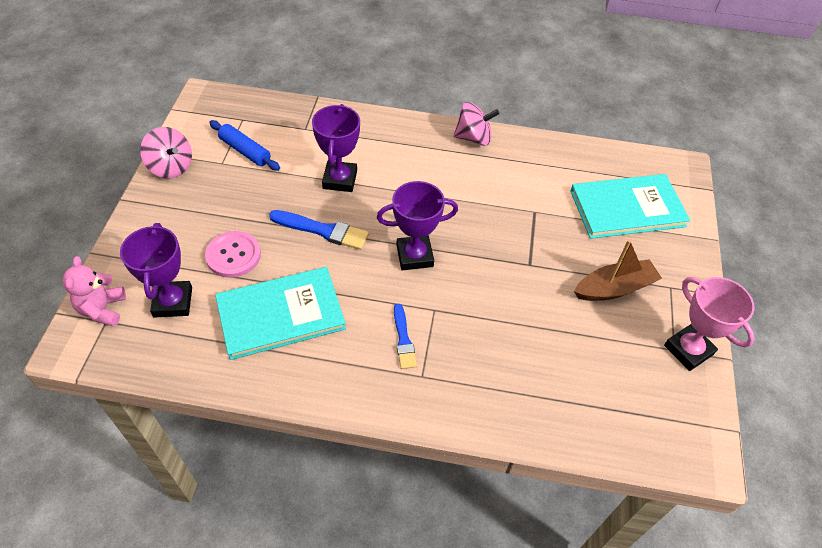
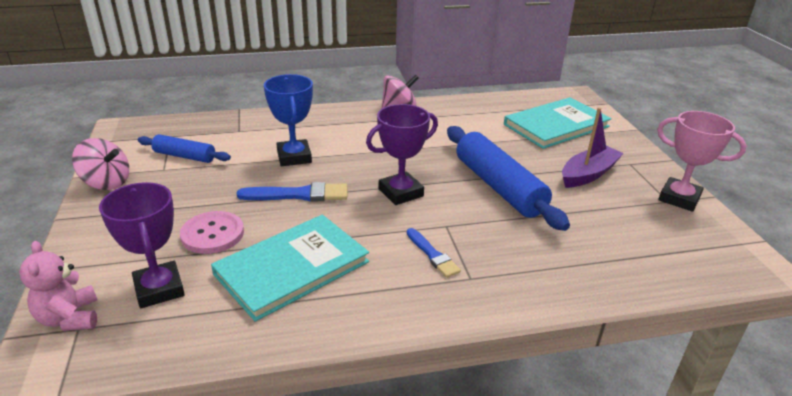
camera: 20 degrees left, 20 degrees down
purple trophy [312,104,360,192] -> blue trophy [264,74,313,166]
brown boat [574,240,662,301] -> purple boat [562,107,624,188]
none -> blue rolling pin [447,126,570,231]

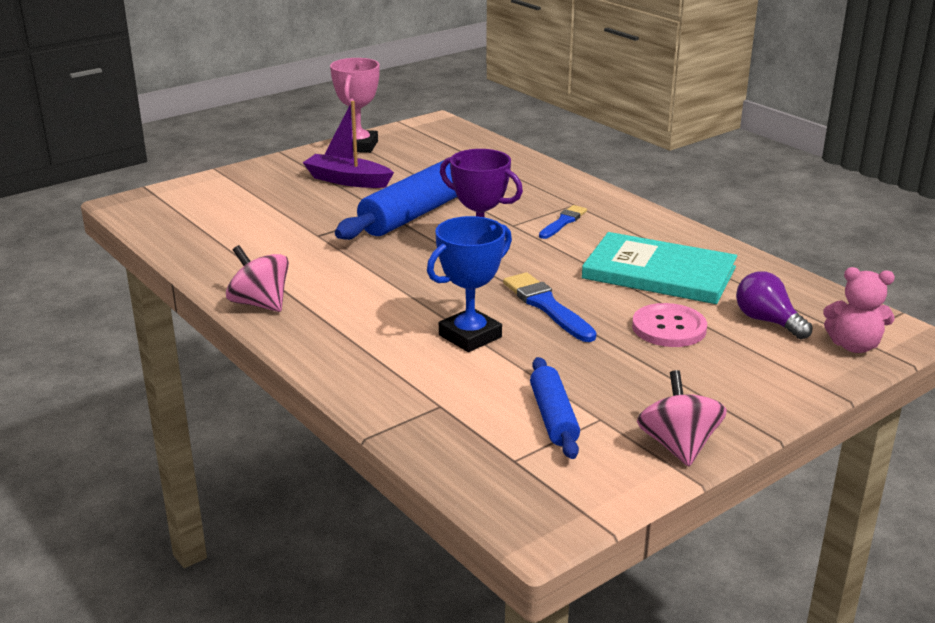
camera: 115 degrees left, 5 degrees down
pink teddy bear [19,241,97,331] -> pink teddy bear turned 60 degrees clockwise [823,267,895,353]
purple trophy [99,182,185,308] -> purple light bulb [736,271,813,339]
turquoise book [504,97,611,149] -> none

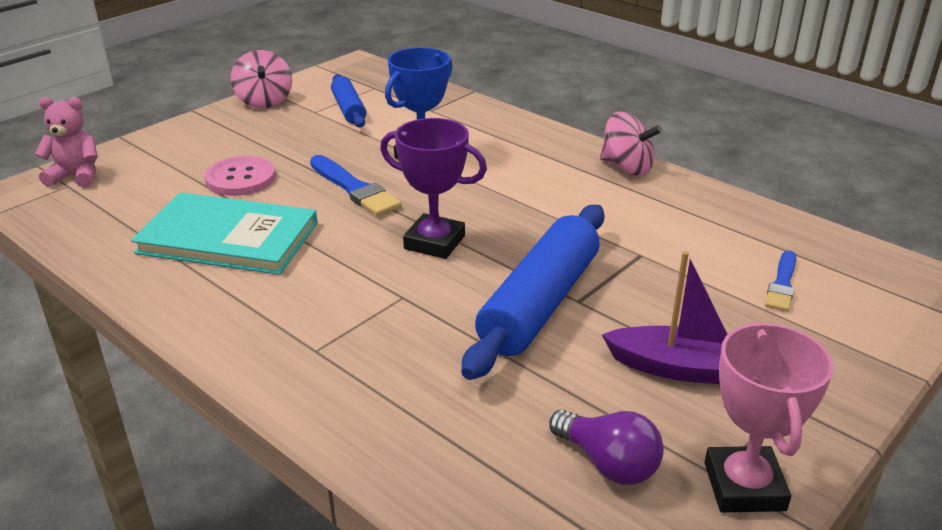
camera: 170 degrees right, 5 degrees up
blue brush [539,205,587,239] -> blue brush moved to [765,250,796,312]
purple light bulb [736,271,813,339] -> purple light bulb moved to [549,410,664,485]

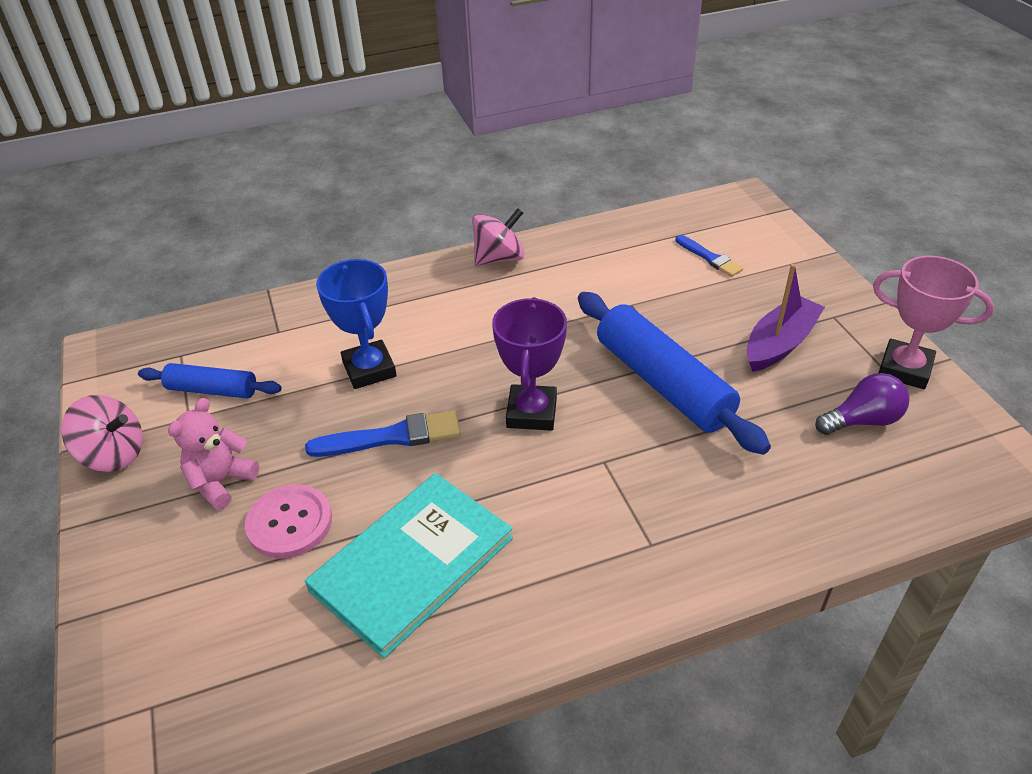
camera: 60 degrees left, 10 degrees up
pink teddy bear [35,97,98,188] -> pink teddy bear moved to [168,398,259,510]
purple trophy [380,118,487,259] -> purple trophy turned 45 degrees counterclockwise [492,297,567,431]

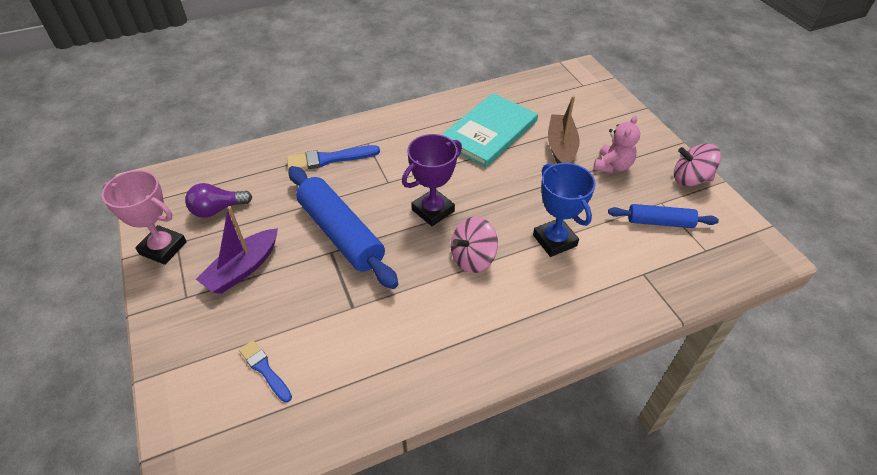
camera: 175 degrees right, 5 degrees up
pink button [245,484,332,559] -> brown boat [548,96,580,164]
blue brush [305,410,461,457] -> blue brush moved to [287,145,380,170]
pink spinning top [472,208,524,266] -> pink spinning top moved to [451,216,498,273]
purple trophy [492,297,567,431] -> purple trophy turned 45 degrees clockwise [402,134,462,226]

